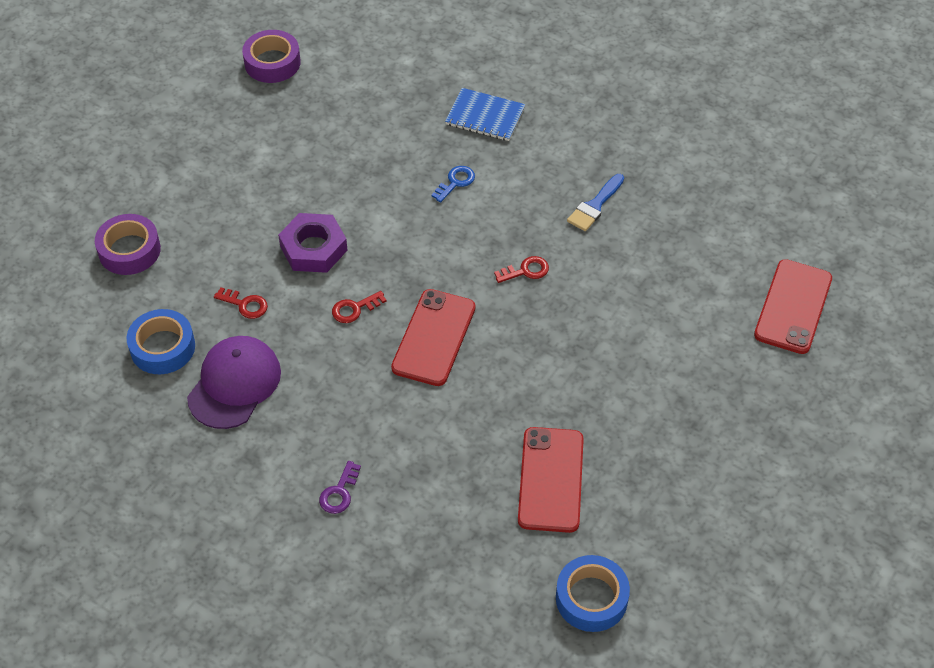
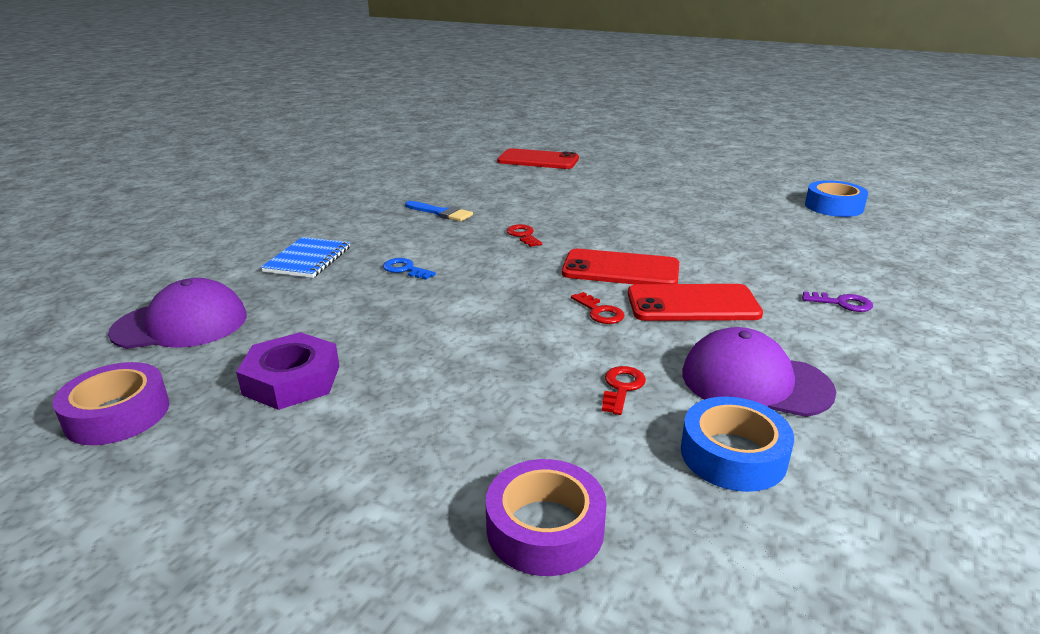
camera: 95 degrees left, 25 degrees down
purple nut [278,213,348,273] -> purple nut moved to [236,332,339,410]
red phone [518,427,584,533] -> red phone moved to [628,284,763,321]
none -> purple cap [108,278,247,349]

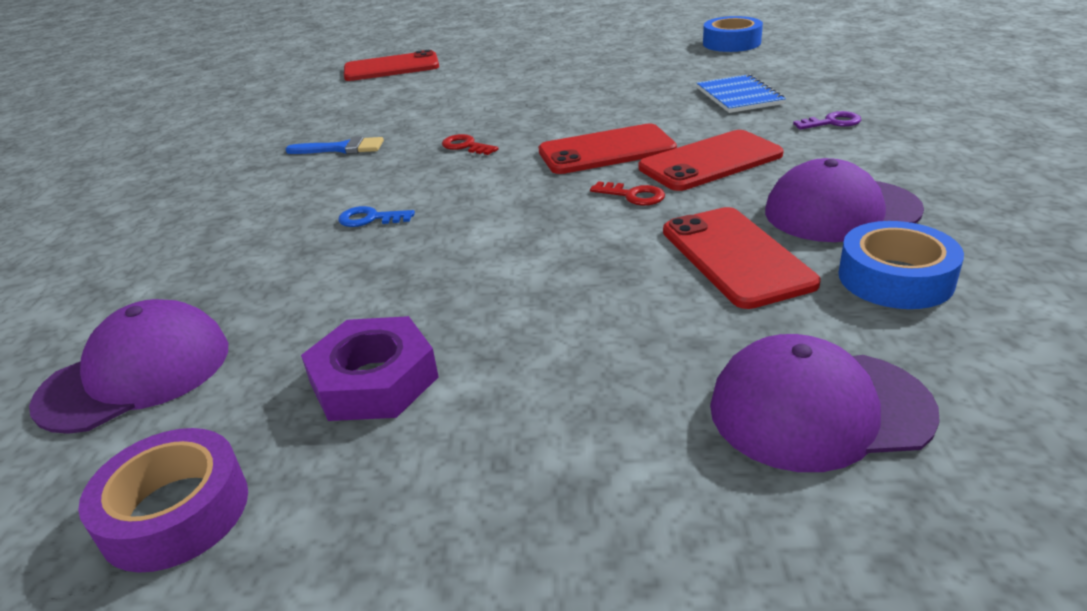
camera: 25 degrees left, 5 degrees up
blue notebook [261,237,350,278] -> blue notebook moved to [697,74,786,113]
purple tape [486,459,607,576] -> purple cap [710,334,940,472]
red key [602,366,646,415] -> red phone [663,207,821,309]

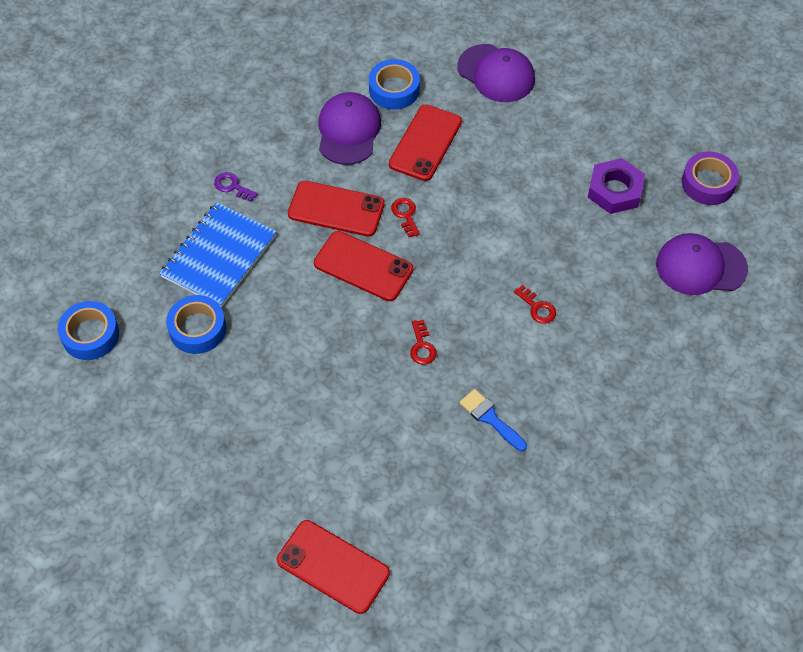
camera: 140 degrees left, 25 degrees up
blue key [338,206,415,227] -> red key [514,285,556,324]
blue notebook [697,74,786,113] -> blue notebook [159,202,277,308], size x1.54
purple cap [765,158,924,242] -> purple cap turned 120 degrees counterclockwise [318,92,381,165]
none -> blue tape [166,295,226,354]

